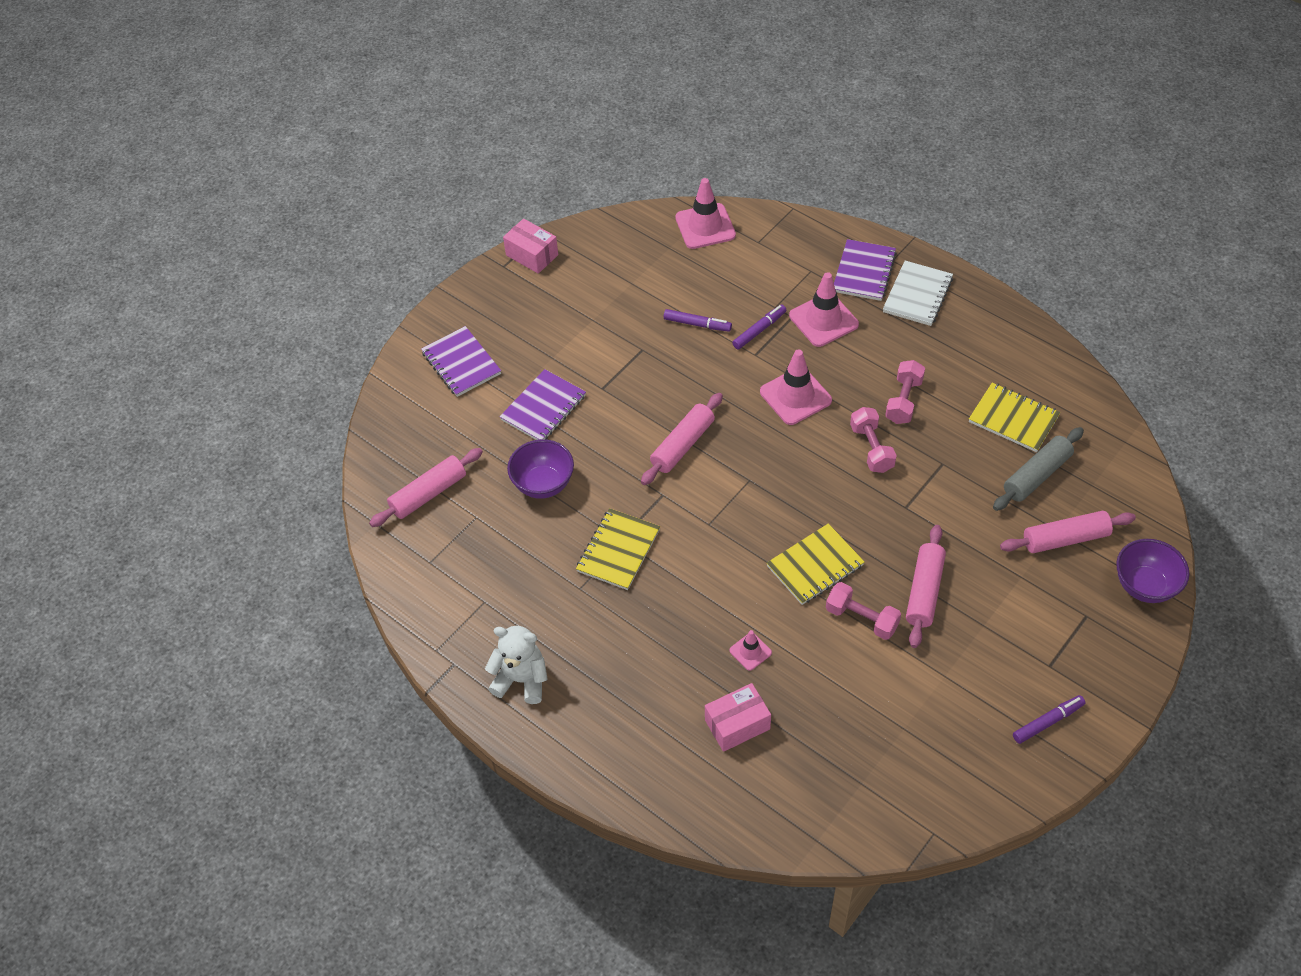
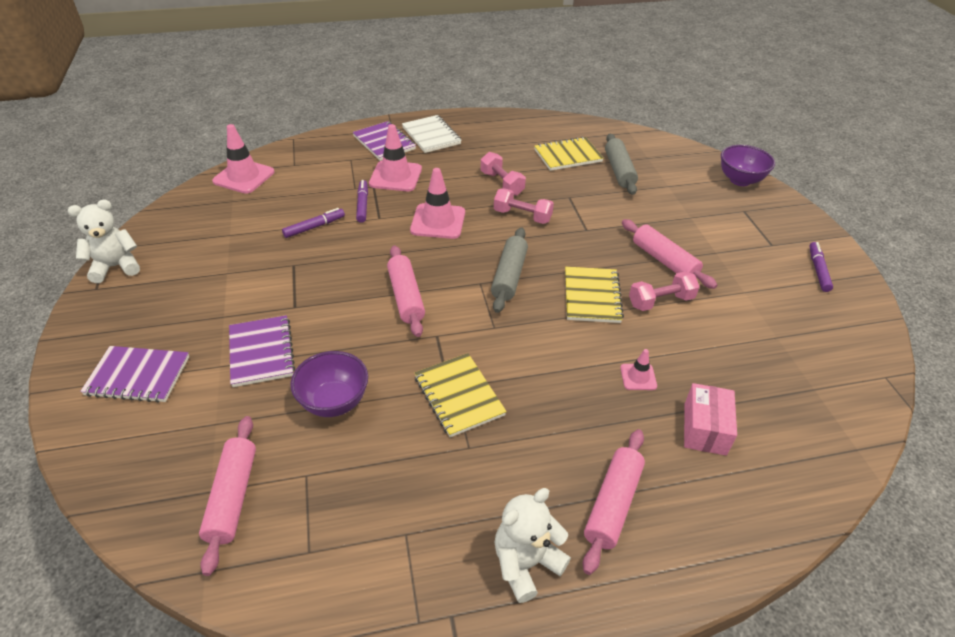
camera: 55 degrees left, 10 degrees down
pink box [503,219,558,274] -> white teddy bear [68,199,140,283]
pink rolling pin [1000,511,1136,553] -> pink rolling pin moved to [583,429,645,575]
none -> grey rolling pin [491,227,528,313]

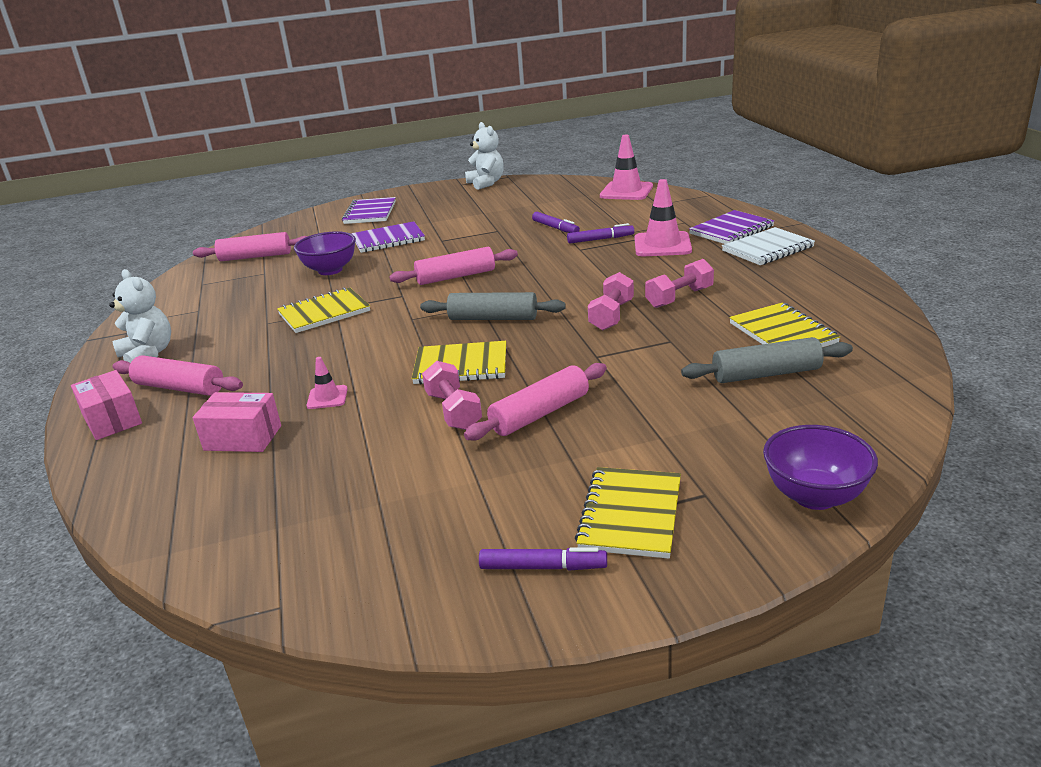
camera: 90 degrees right, 15 degrees down
pink traffic cone [410,168,465,239] -> none
none -> pink box [71,370,142,440]
none -> yellow notebook [575,467,681,559]

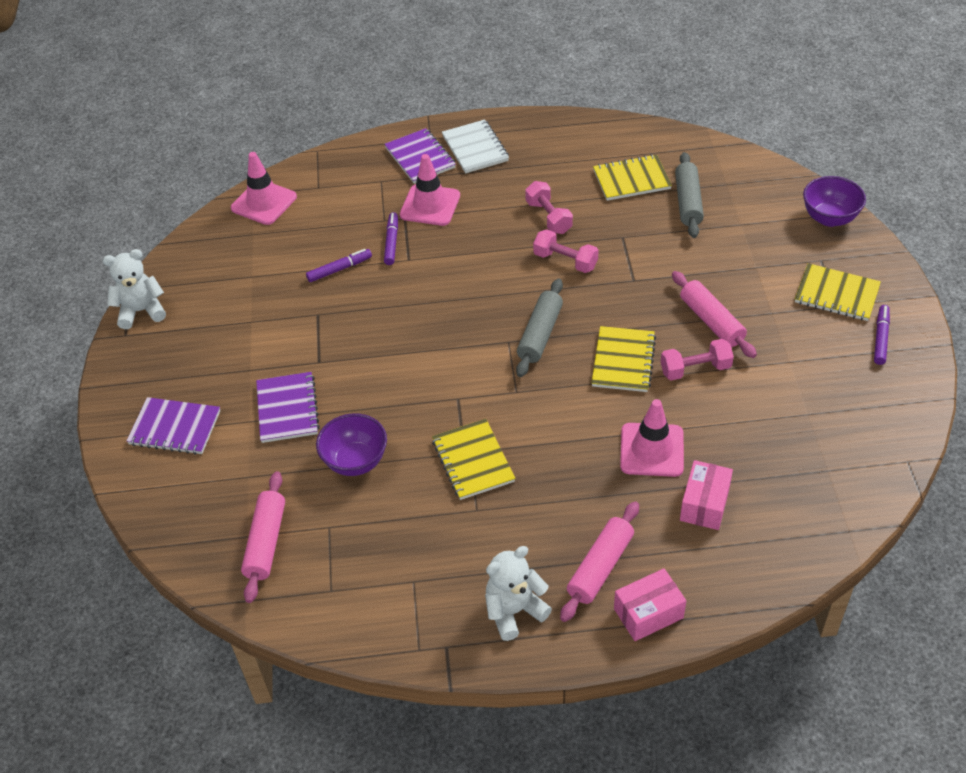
camera: 80 degrees left, 20 degrees up
pink traffic cone [307,357,348,409] -> pink traffic cone [620,399,684,477], size x1.93
pink rolling pin [389,247,518,285] -> none

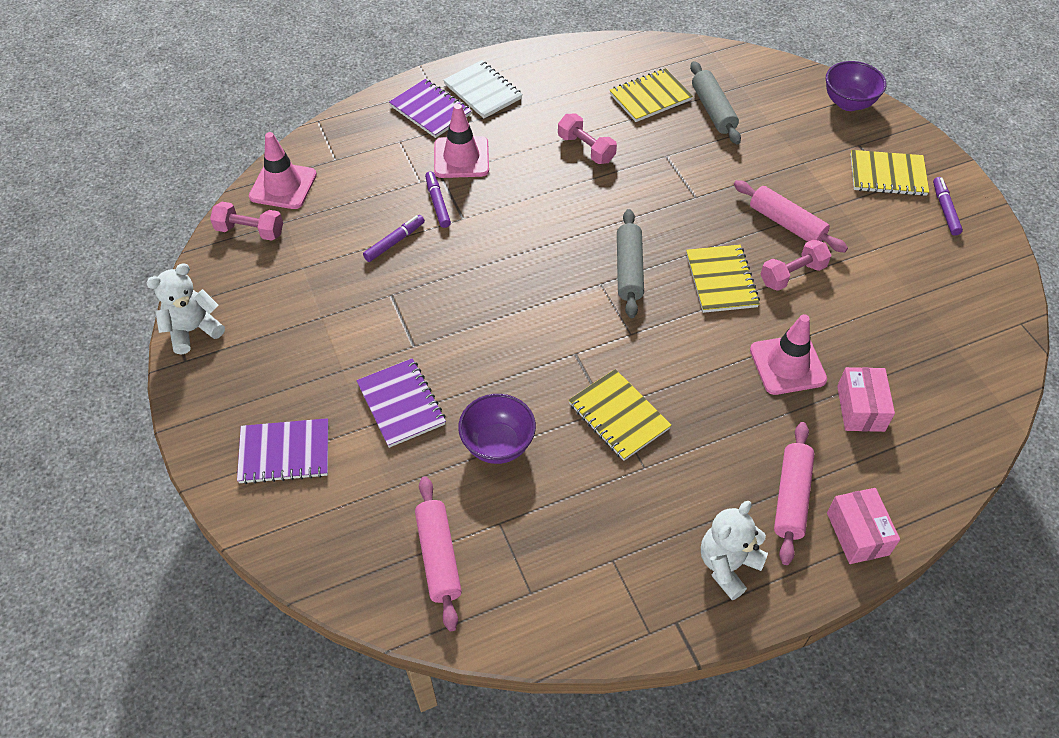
camera: 20 degrees left, 5 degrees up
pink dumbbell [533,229,598,273] -> pink dumbbell moved to [210,202,283,241]
pink box [614,568,686,641] -> pink box turned 60 degrees counterclockwise [827,488,900,564]

